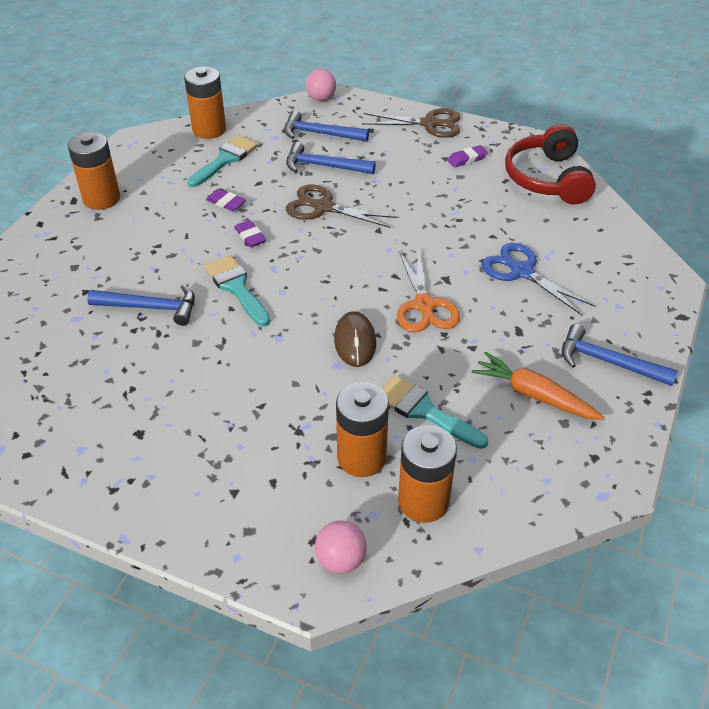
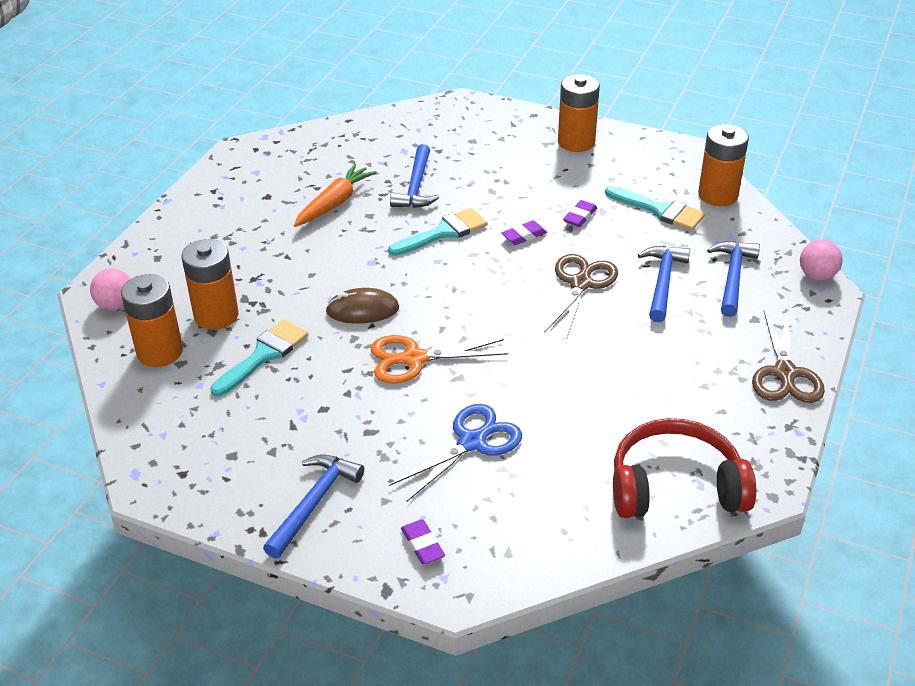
camera: 90 degrees right, 5 degrees down
purple eraser [447,145,488,168] -> purple eraser moved to [401,519,445,564]
orange carrot [471,352,605,420] -> orange carrot moved to [294,164,377,227]

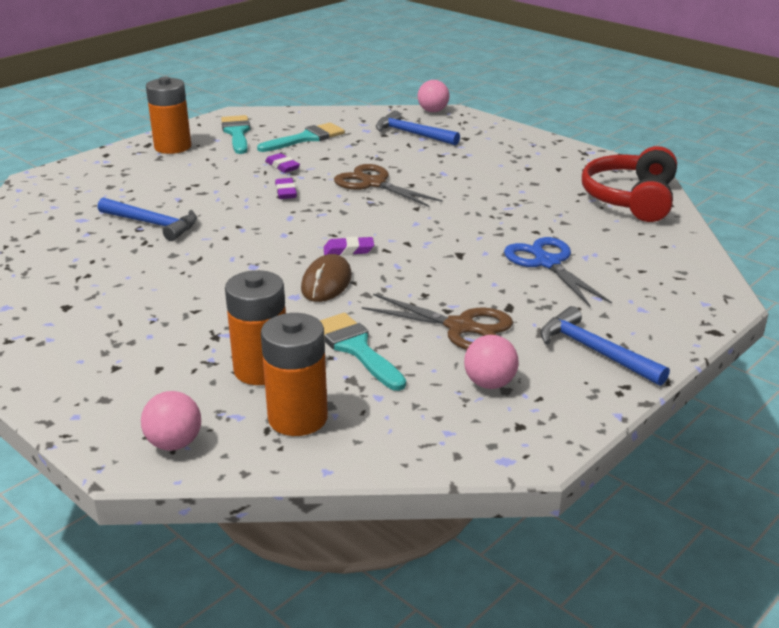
camera: 70 degrees left, 10 degrees down
orange carrot [294,164,377,227] -> none
orange scissors [371,335,508,384] -> none
turquoise brush [388,208,488,256] -> turquoise brush moved to [221,115,251,154]
purple eraser [401,519,445,564] -> purple eraser moved to [324,237,374,256]
blue hammer [638,246,690,322] -> none
orange battery [698,124,749,206] -> none
brown scissors [752,311,825,403] -> brown scissors moved to [362,294,513,350]
none -> pink ball [464,335,519,389]

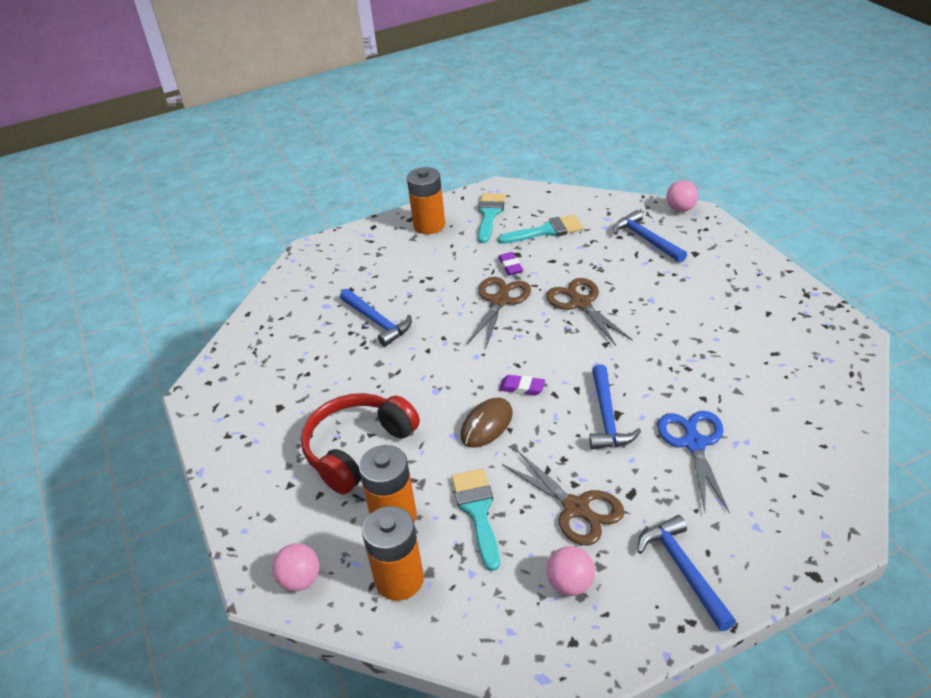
camera: 25 degrees right, 10 degrees up
purple eraser [275,178,297,199] -> brown scissors [467,277,531,347]
red headphones [582,146,677,222] -> red headphones moved to [301,393,420,495]
none -> blue hammer [589,364,641,449]

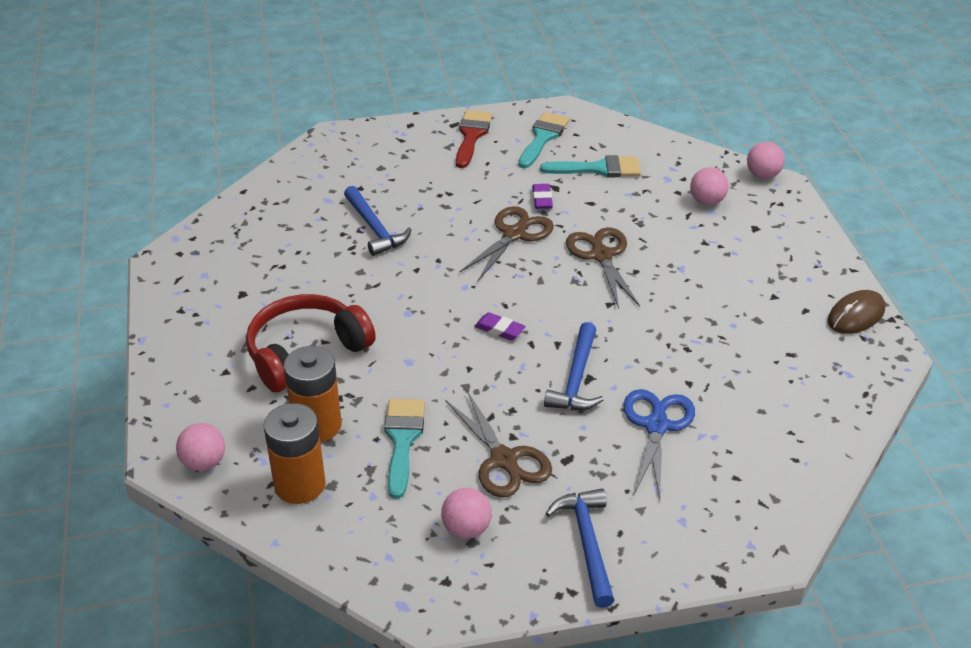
camera: 10 degrees right, 0 degrees up
orange battery [407,167,445,234] -> red brush [456,110,493,168]
brown mouse [461,398,513,447] -> brown mouse moved to [828,290,885,334]
blue hammer [613,210,687,263] -> pink ball [690,167,729,205]

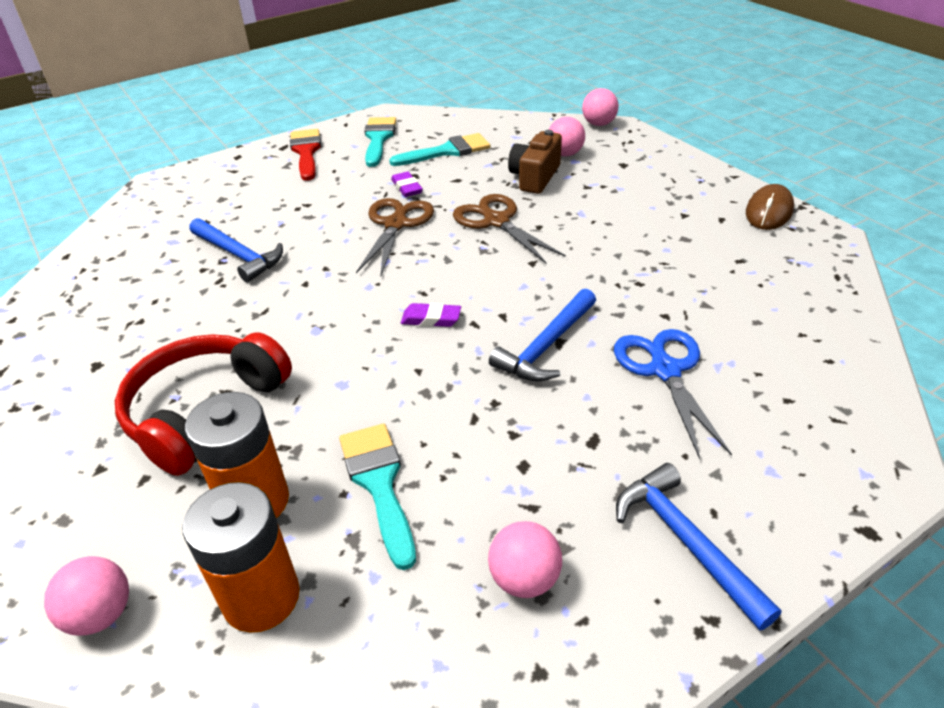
camera: 20 degrees left, 0 degrees up
brown scissors [446,391,552,498] -> none
blue hammer [544,322,604,410] -> blue hammer turned 45 degrees clockwise [489,289,596,382]
none -> brown camera [508,130,562,194]

